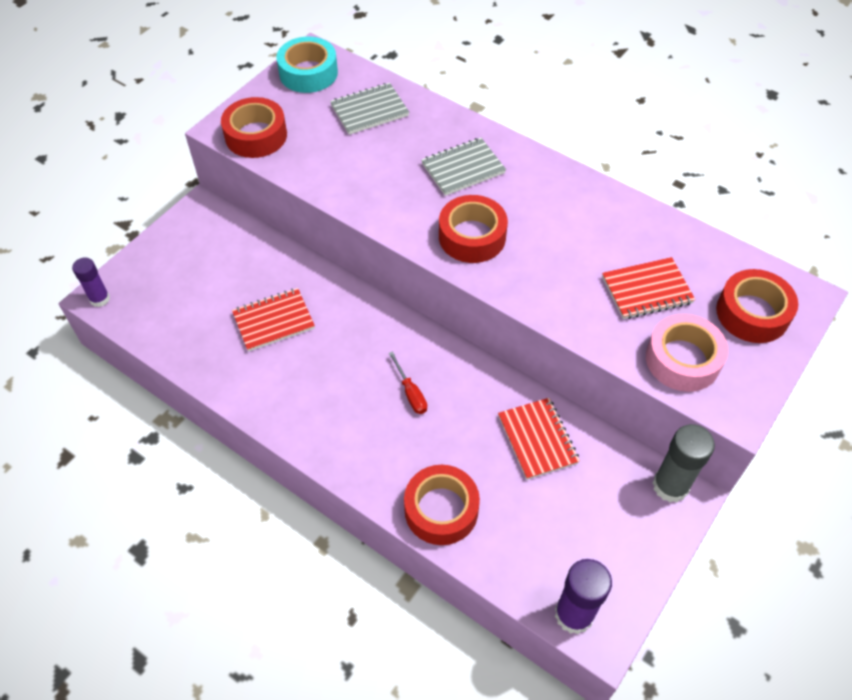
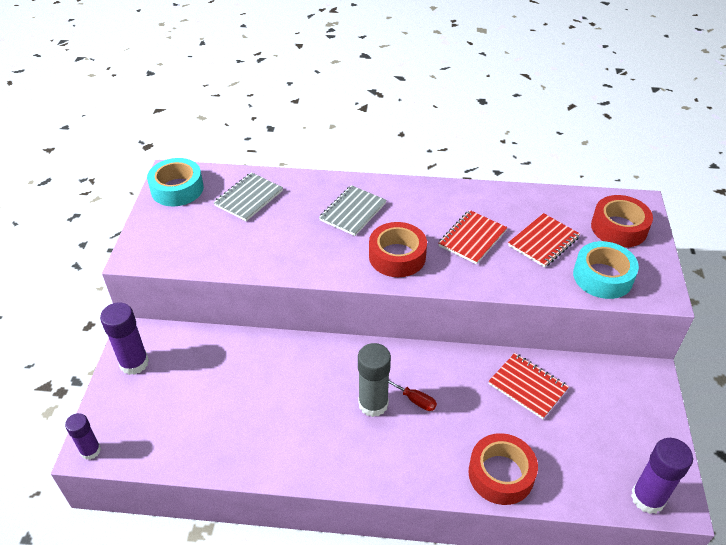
camera: 30 degrees left, 10 degrees down
red tape [221,97,287,158] -> none
red notebook [232,288,315,352] -> red notebook moved to [438,210,508,264]
pink tape [646,314,728,392] -> turquoise tape [573,241,639,299]
grey glue stick [653,424,715,503] -> grey glue stick moved to [358,343,391,417]
none -> purple glue stick [100,302,149,375]

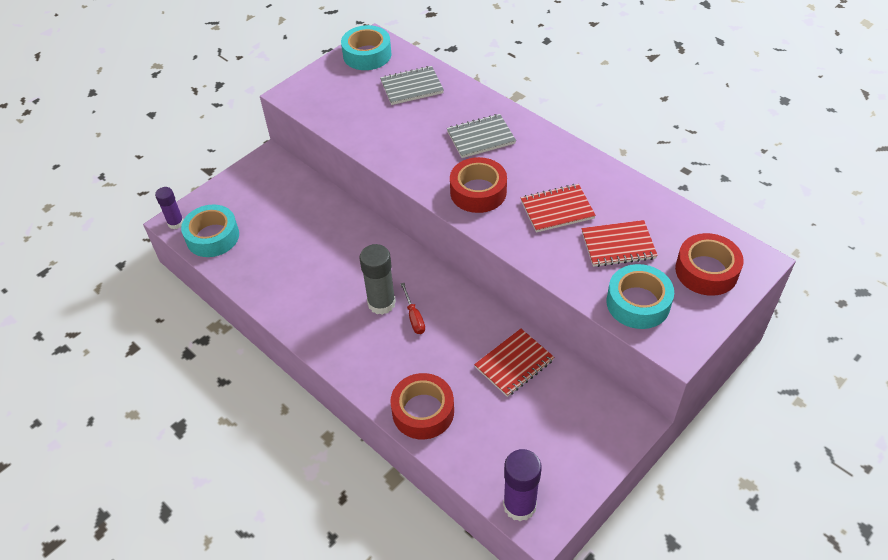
camera: 40 degrees right, 5 degrees up
purple glue stick [100,302,149,375] -> none
red notebook [488,353,569,419] -> red notebook turned 60 degrees clockwise [474,329,554,397]
none -> turquoise tape [181,204,239,257]

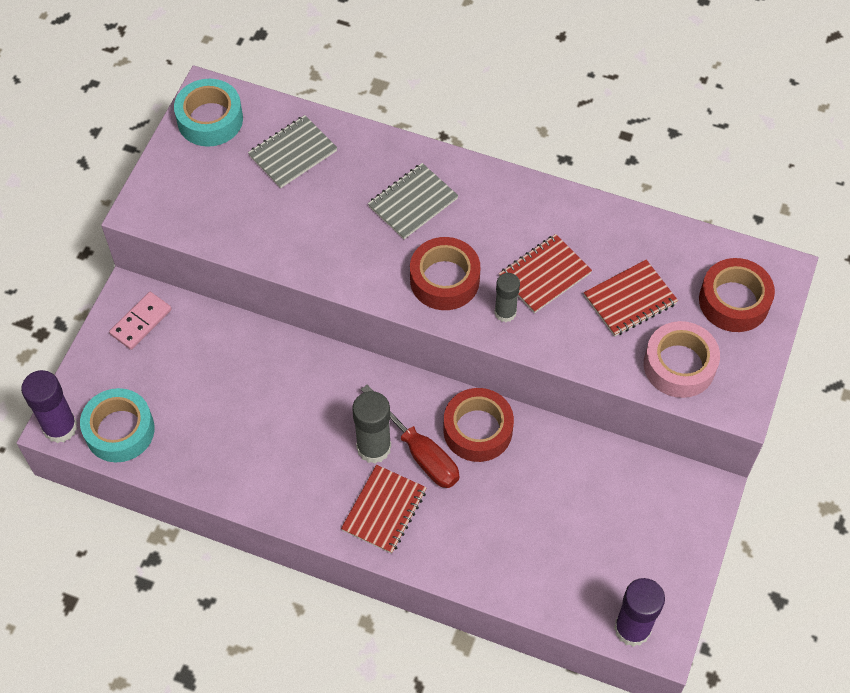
camera: 25 degrees left, 10 degrees up
purple glue stick [155,187,184,229] -> purple glue stick [21,370,77,443], size x1.58
red tape [390,373,454,439] -> red tape moved to [443,388,514,462]
red screwdriver [401,283,425,334] -> red screwdriver [361,385,459,488], size x1.75
red notebook [474,329,554,397] -> red notebook moved to [341,465,427,554]
turquoise tape [606,264,674,329] -> pink tape [644,321,720,398]
none -> pink domino [109,292,172,350]
none -> grey glue stick [494,273,520,322]

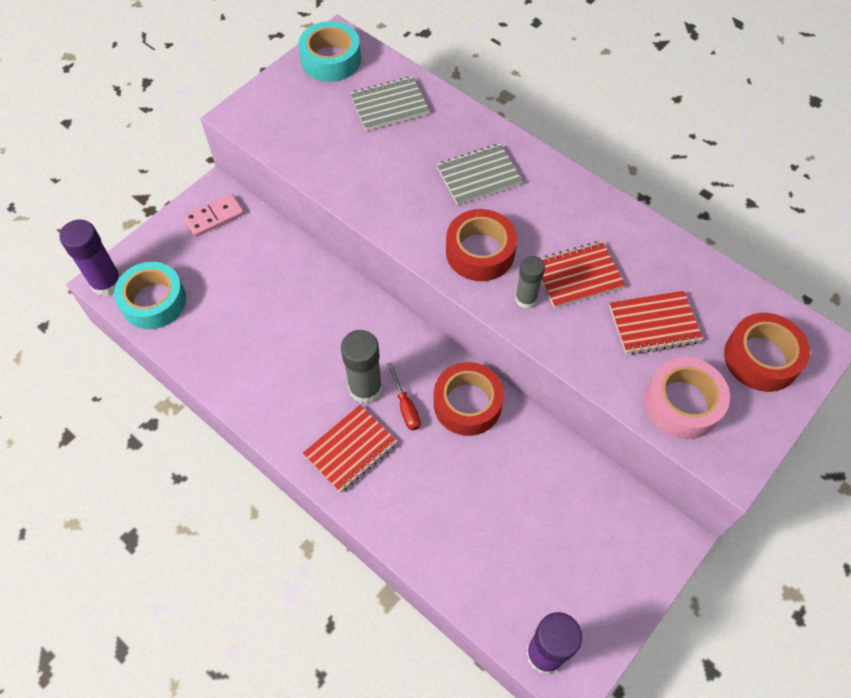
camera: 20 degrees right, 0 degrees up
red screwdriver [361,385,459,488] -> red screwdriver [387,362,421,430], size x0.57

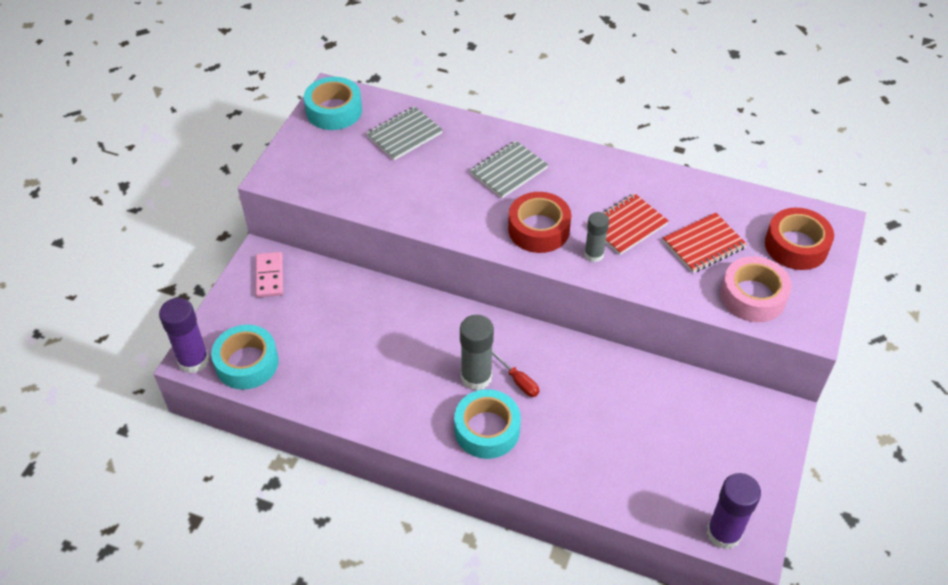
camera: 20 degrees left, 10 degrees down
pink domino [183,194,244,237] -> pink domino turned 45 degrees counterclockwise [255,252,283,297]
red notebook [303,405,397,493] -> turquoise tape [454,389,521,459]
red tape [434,362,504,436] -> none

